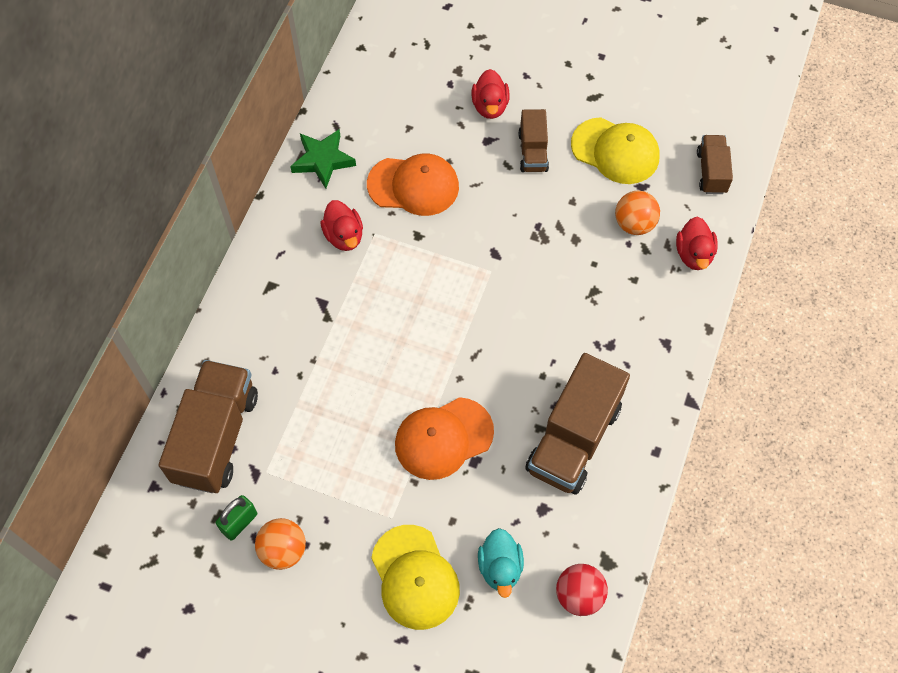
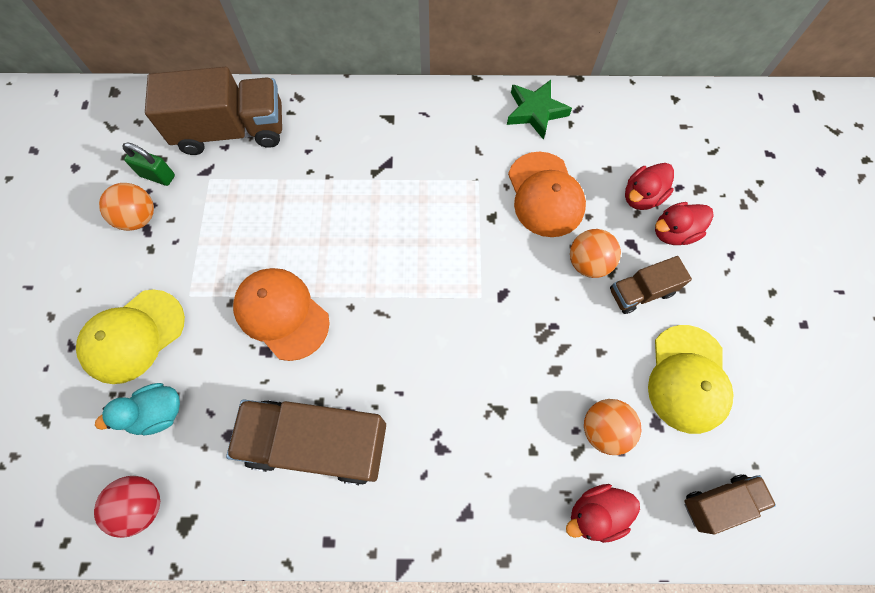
camera: 70 degrees right, 5 degrees up
red duck [320,200,363,251] -> red duck moved to [625,163,674,210]
none -> orange ball [570,229,621,278]

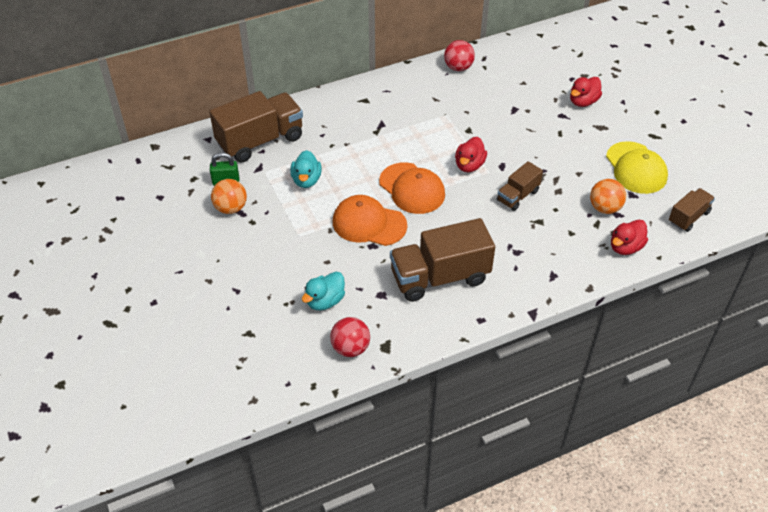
camera: 25 degrees left, 20 degrees down
yellow cap [76,290,185,384] -> none
green star [507,80,572,140] -> red ball [444,40,475,71]
orange cap [508,152,586,237] -> orange cap moved to [379,163,445,214]
orange ball [570,229,621,278] -> none
brown truck [610,256,692,314] -> brown truck moved to [497,161,543,211]
red duck [625,163,674,210] -> red duck moved to [455,137,487,173]
none -> turquoise duck [290,150,322,188]

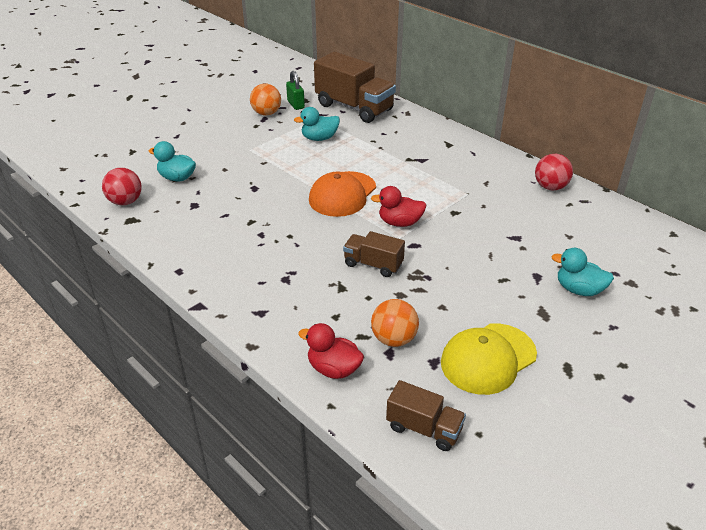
camera: 70 degrees right, 10 degrees down
orange cap [333,195,407,246] -> none
brown truck [390,218,495,302] -> none
red duck [570,77,602,107] -> turquoise duck [551,248,614,296]

